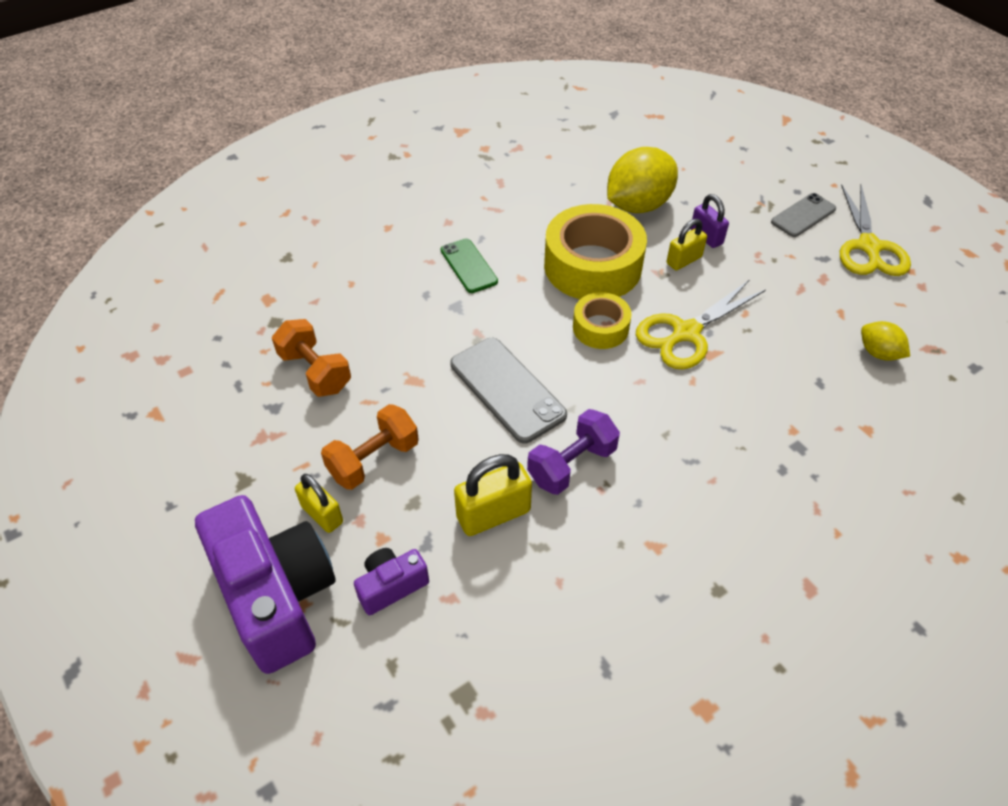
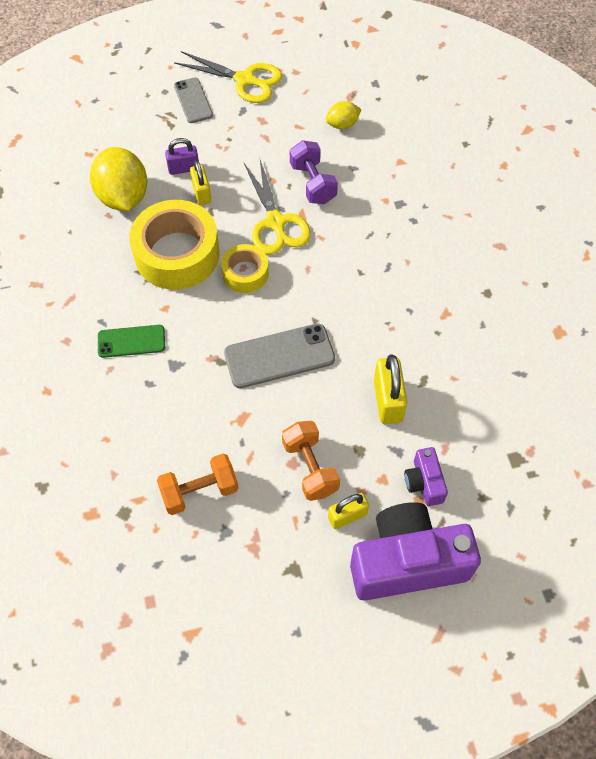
camera: 70 degrees left, 10 degrees up
purple dumbbell [527,409,620,495] -> purple dumbbell moved to [290,140,338,204]

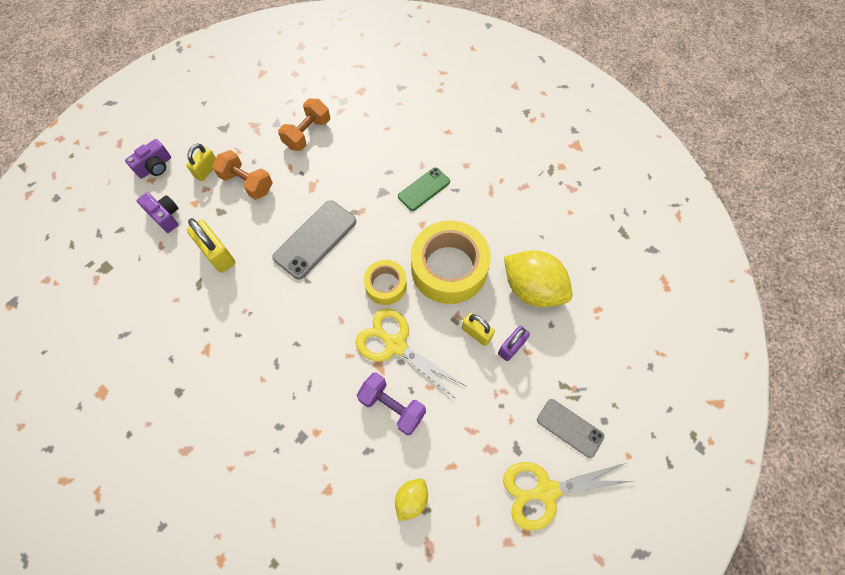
camera: 145 degrees right, 5 degrees up
purple camera [350,502,481,601] -> purple camera [125,139,171,179], size x0.46

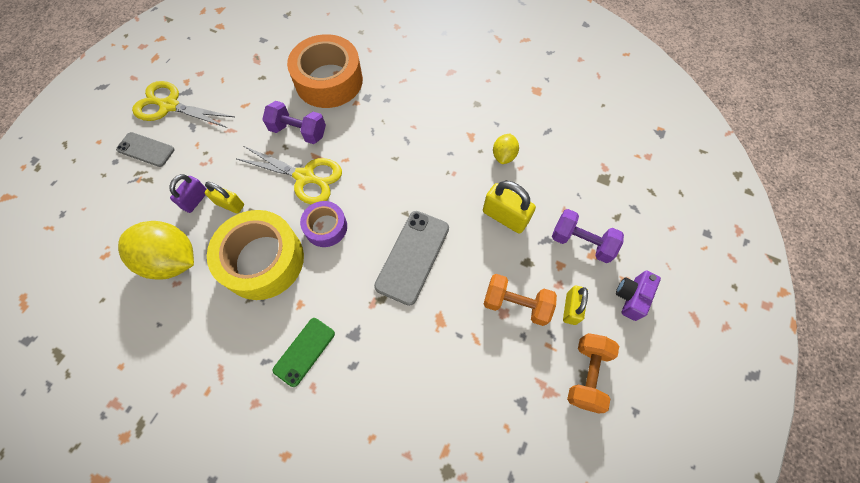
camera: 165 degrees right, 0 degrees up
purple camera [137,192,179,233] -> purple dumbbell [552,209,624,263]
orange dumbbell [278,99,330,151] -> orange dumbbell moved to [567,333,619,413]
yellow tape [364,260,407,305] -> purple tape [300,201,347,247]
yellow lemon [395,478,428,521] -> yellow lemon moved to [493,134,519,164]
yellow scissors [503,462,634,531] -> yellow scissors turned 135 degrees counterclockwise [132,81,234,128]
none -> orange tape [287,34,363,108]

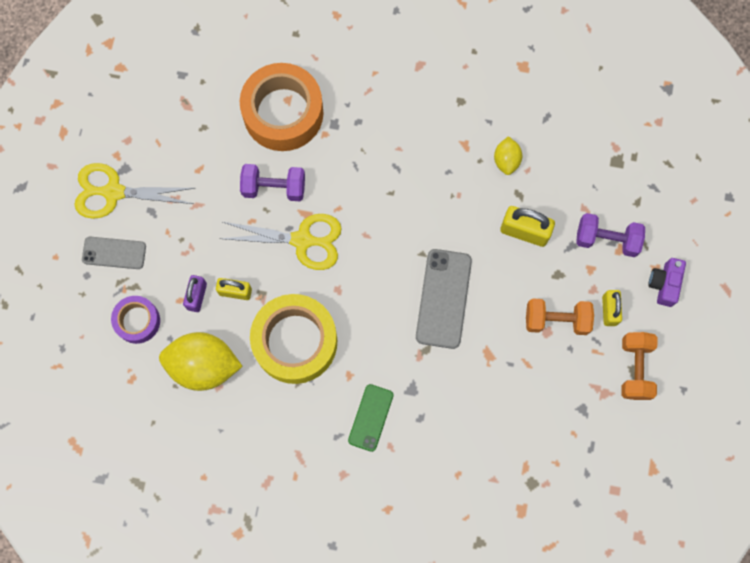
camera: 15 degrees left, 10 degrees up
purple tape [300,201,347,247] -> purple tape moved to [111,296,160,344]

